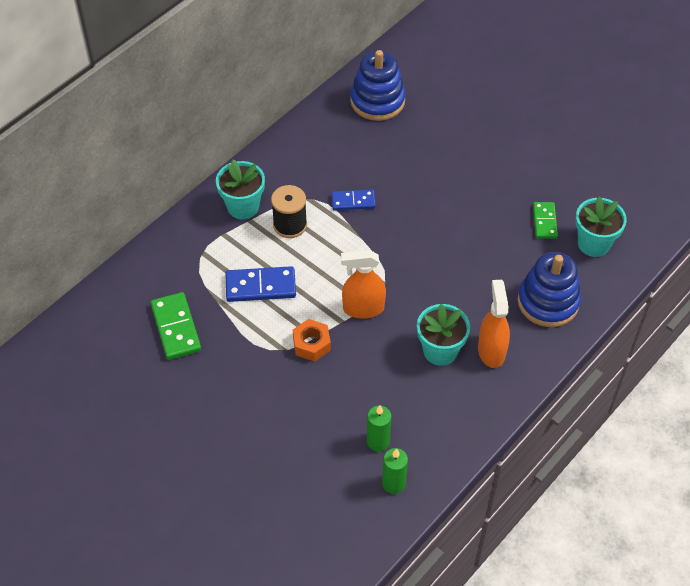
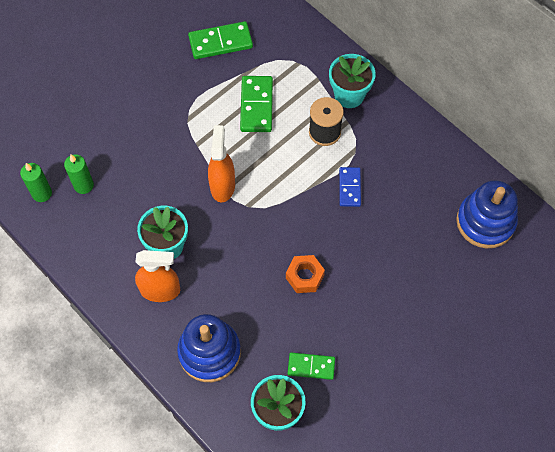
camera: 95 degrees right, 10 degrees up
blue domino [226,266,296,302] -> green domino [240,76,273,132]
orange nut [293,319,331,362] -> orange nut moved to [286,255,325,293]

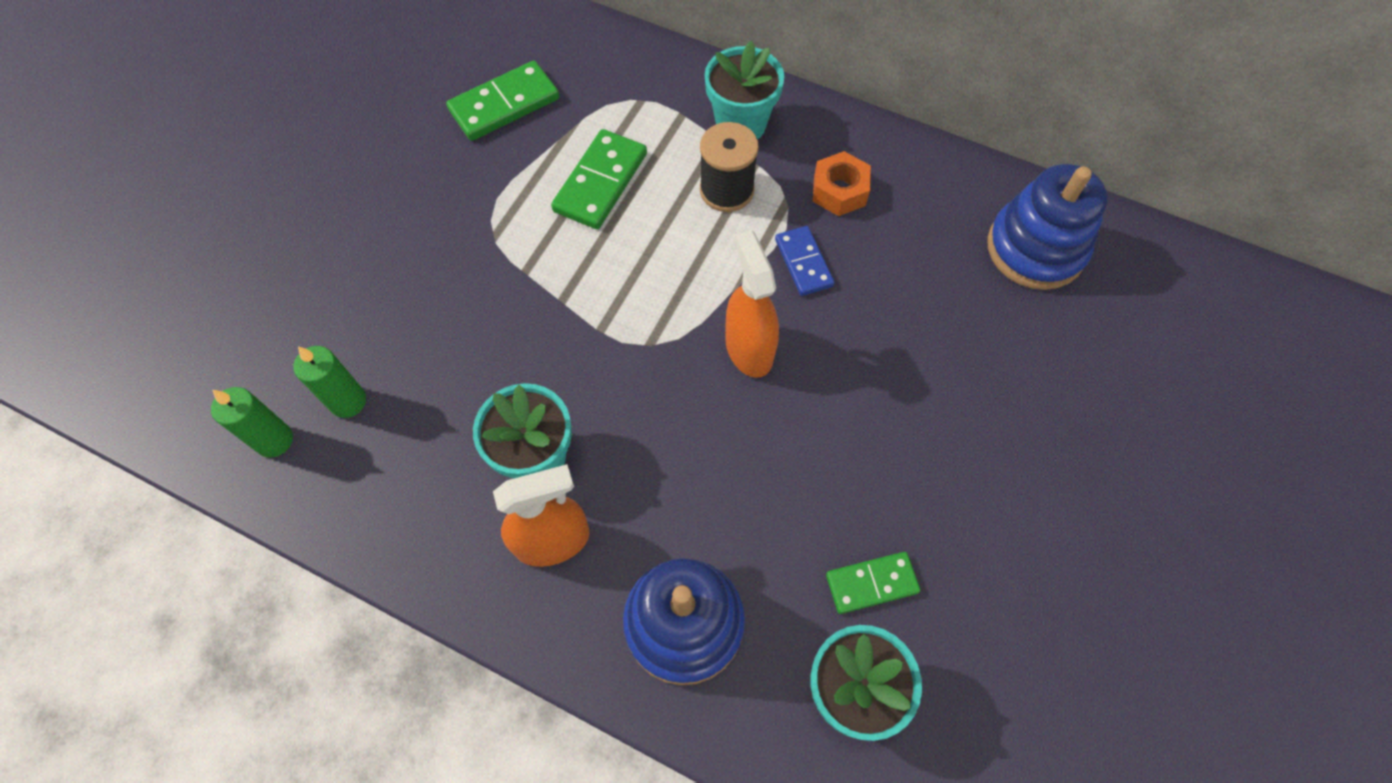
camera: 20 degrees left, 0 degrees up
orange spray bottle [208,125,235,202] -> orange spray bottle moved to [725,230,779,378]
green domino [240,76,273,132] -> green domino turned 45 degrees clockwise [551,129,647,229]
orange nut [286,255,325,293] -> orange nut moved to [813,151,871,216]

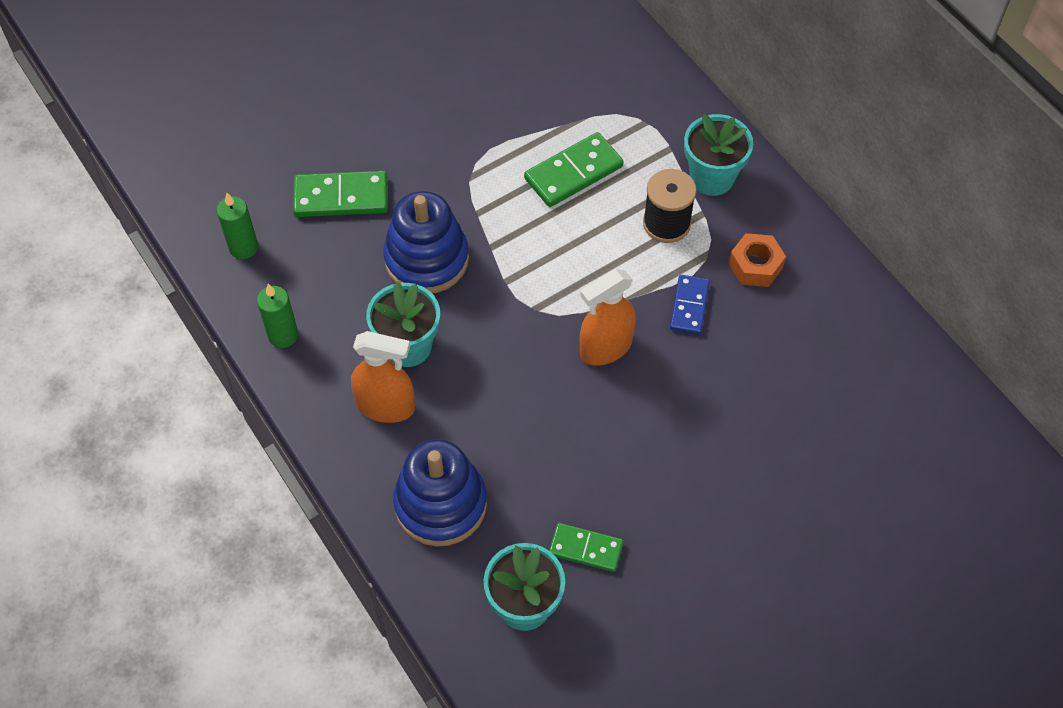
camera: 30 degrees right, 5 degrees down
green candle [294,346,366,418] -> green candle moved to [257,284,298,348]
green domino [446,61,559,141] -> green domino moved to [293,171,388,217]
orange spray bottle [725,230,779,378] -> orange spray bottle turned 135 degrees counterclockwise [580,269,636,366]
blue stacking toy [987,164,1108,290] -> blue stacking toy moved to [383,191,469,294]

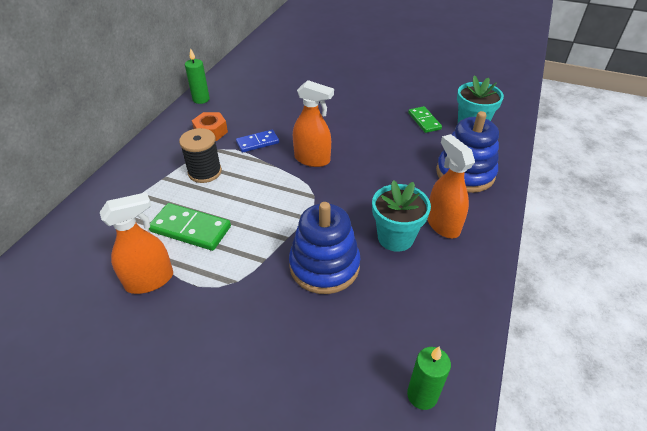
camera: 125 degrees left, 15 degrees down
green candle [257,284,298,348] -> green candle moved to [185,48,210,104]
green domino [293,171,388,217] -> none
turquoise flower pot [684,114,753,196] -> none
none -> orange spray bottle [100,192,173,294]

